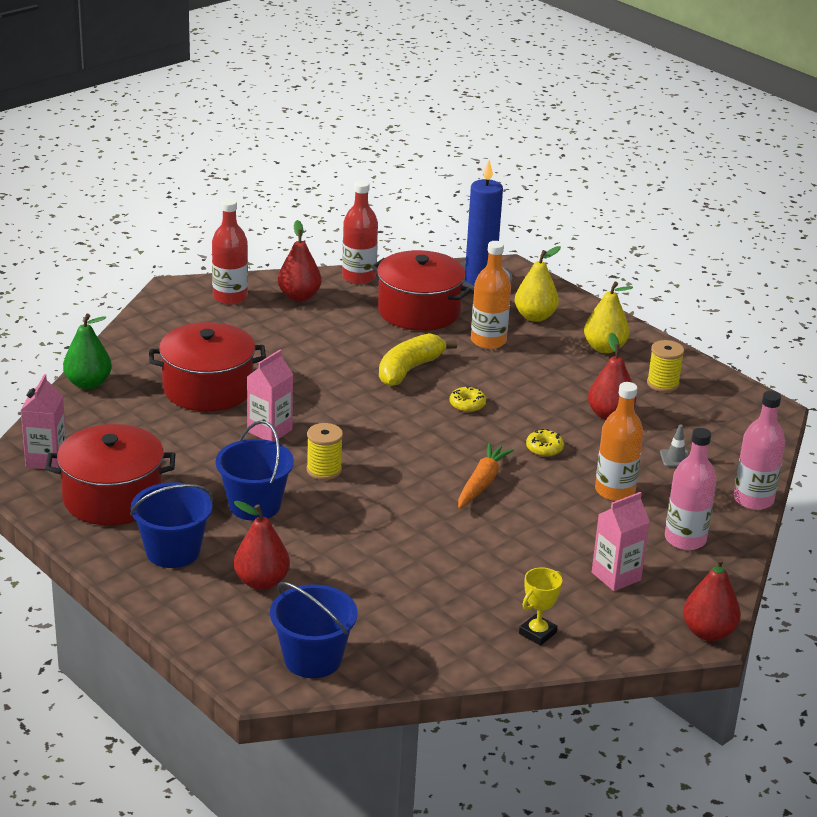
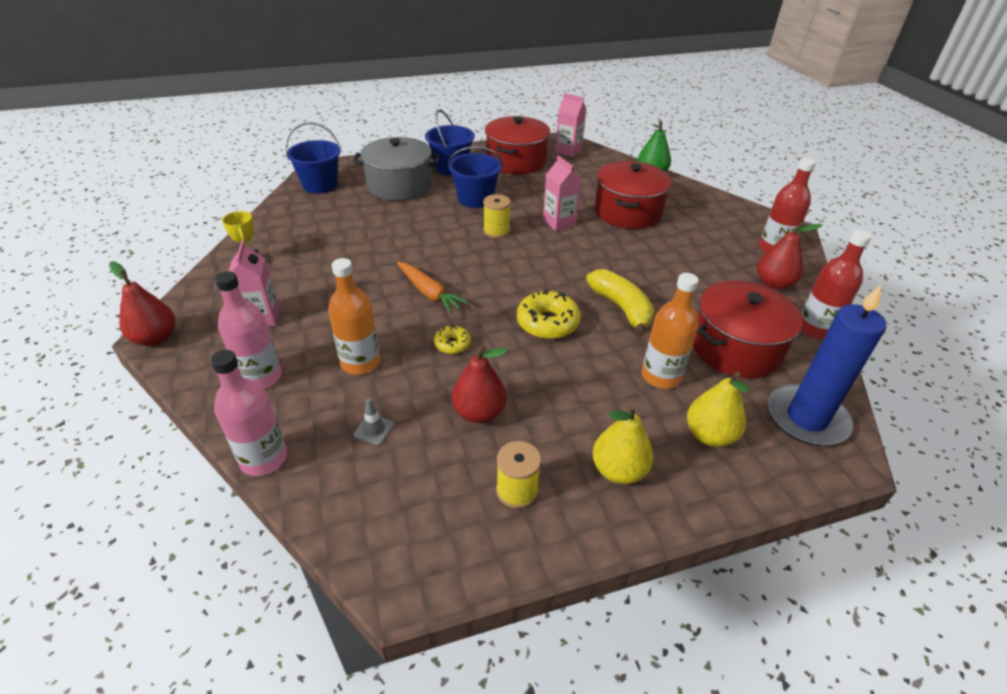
camera: 115 degrees right, 10 degrees up
red pear [234,501,290,590] -> grey pot [353,137,440,201]
yellow donut [450,386,486,412] -> yellow donut [517,289,581,339], size x1.81

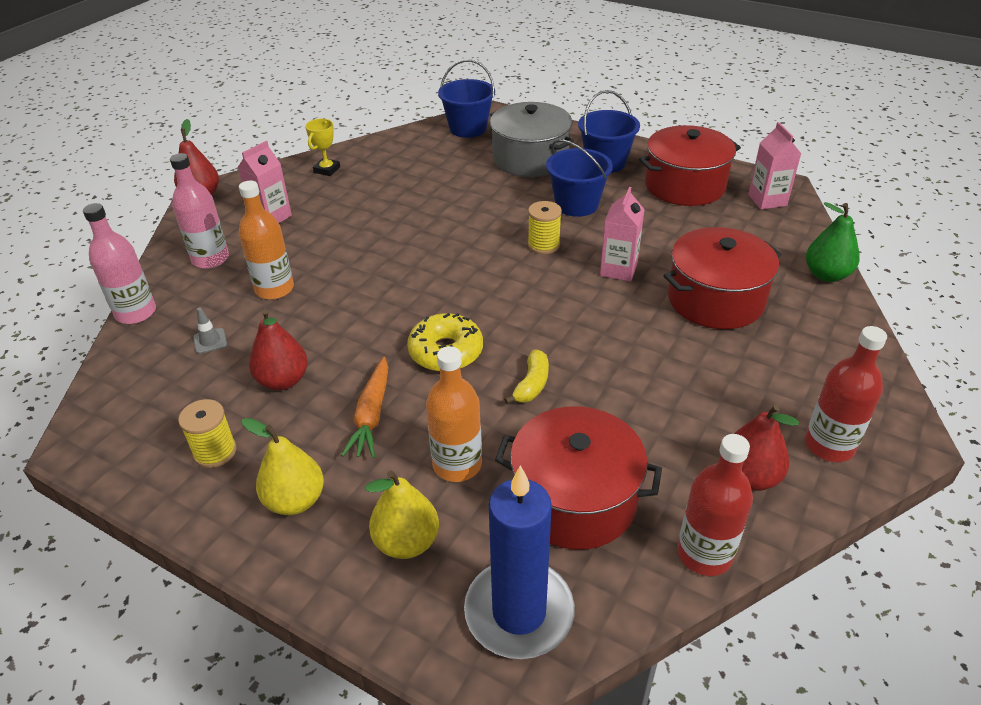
camera: 50 degrees right, 0 degrees up
orange carrot [397,262,469,314] -> orange carrot moved to [341,357,389,458]
yellow donut [434,325,471,354] -> none
yellow banana [586,269,654,337] -> yellow banana [504,349,549,404], size x0.62

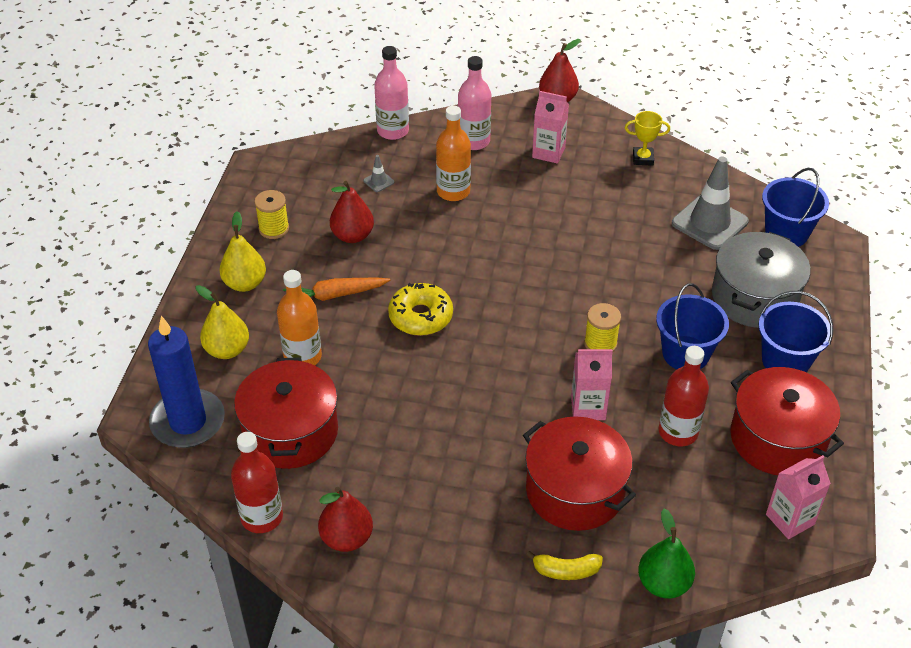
camera: 70 degrees right, 5 degrees up
yellow banana [504,349,549,404] -> yellow banana moved to [526,551,603,580]
red bottle [805,326,887,462] -> red bottle moved to [659,346,709,446]
none -> grey traffic cone [672,157,749,250]

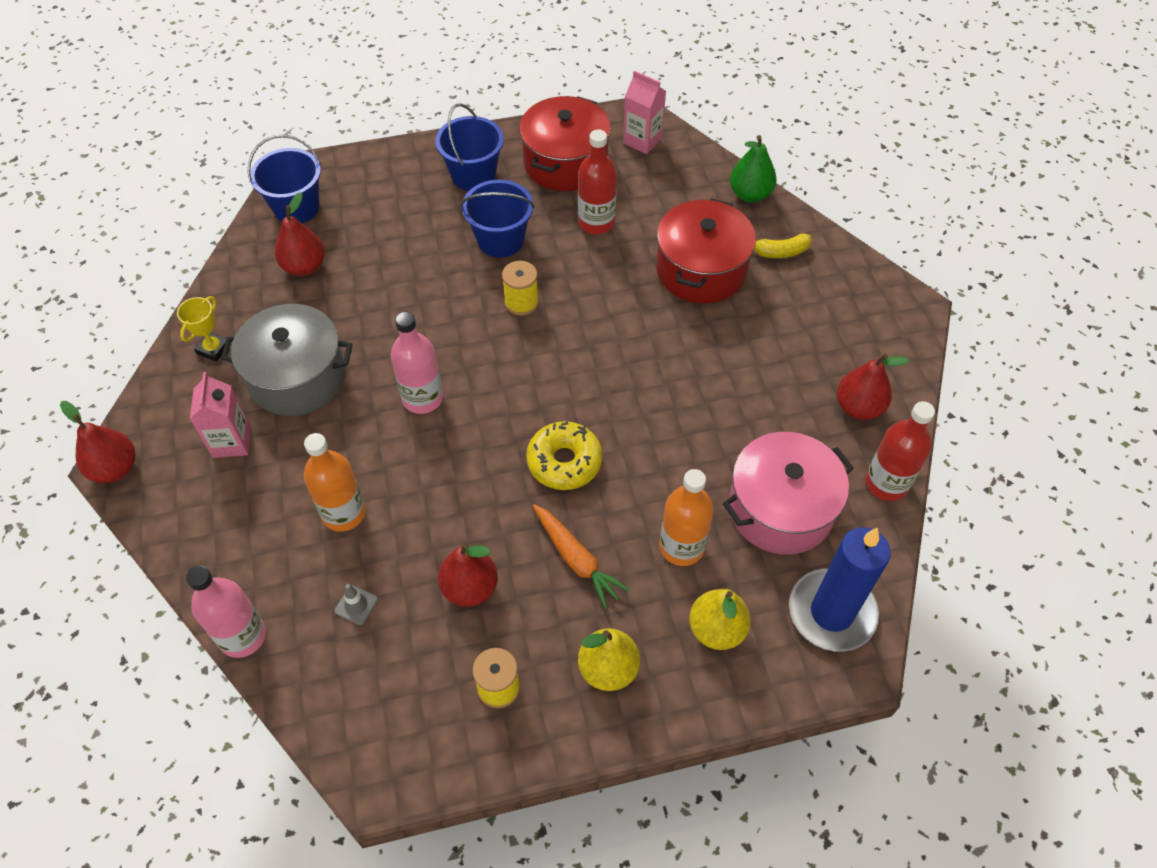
camera: 115 degrees left, 10 degrees up
red pot [234,357,338,469] -> pink pot [723,432,854,555]
pink bottle [458,56,491,150] -> pink bottle moved to [391,312,443,414]
yellow banana [526,551,603,580] -> yellow banana turned 105 degrees clockwise [754,233,812,258]
pink carton [571,349,613,420] -> none
yellow trophy [625,111,670,166] -> yellow trophy turned 45 degrees clockwise [177,296,226,362]
grey traffic cone [672,157,749,250] -> red pear [275,192,325,276]
grey pot [712,232,810,328] -> grey pot moved to [221,304,353,416]

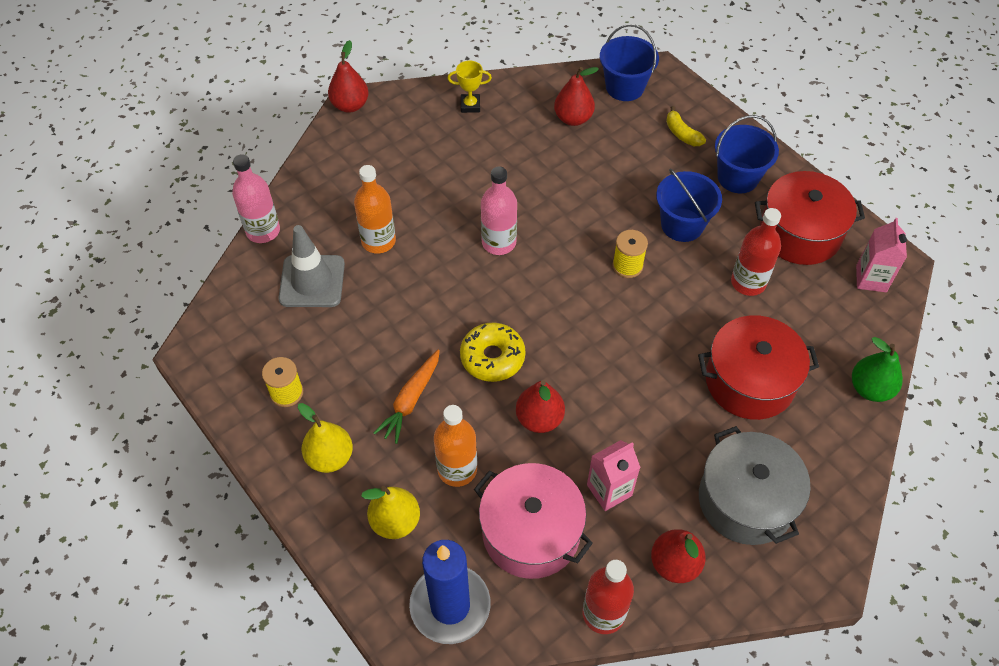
camera: 65 degrees right, 0 degrees up
pink carton [190,372,251,458] -> pink carton moved to [587,440,641,511]
grey pot [221,304,353,416] -> grey pot moved to [699,426,810,545]
grey traffic cone [335,584,378,625] -> grey traffic cone [278,225,345,307], size x2.39
red pear [438,543,498,607] -> red pear moved to [516,380,565,433]
yellow banana [754,233,812,258] -> yellow banana moved to [666,106,706,146]

